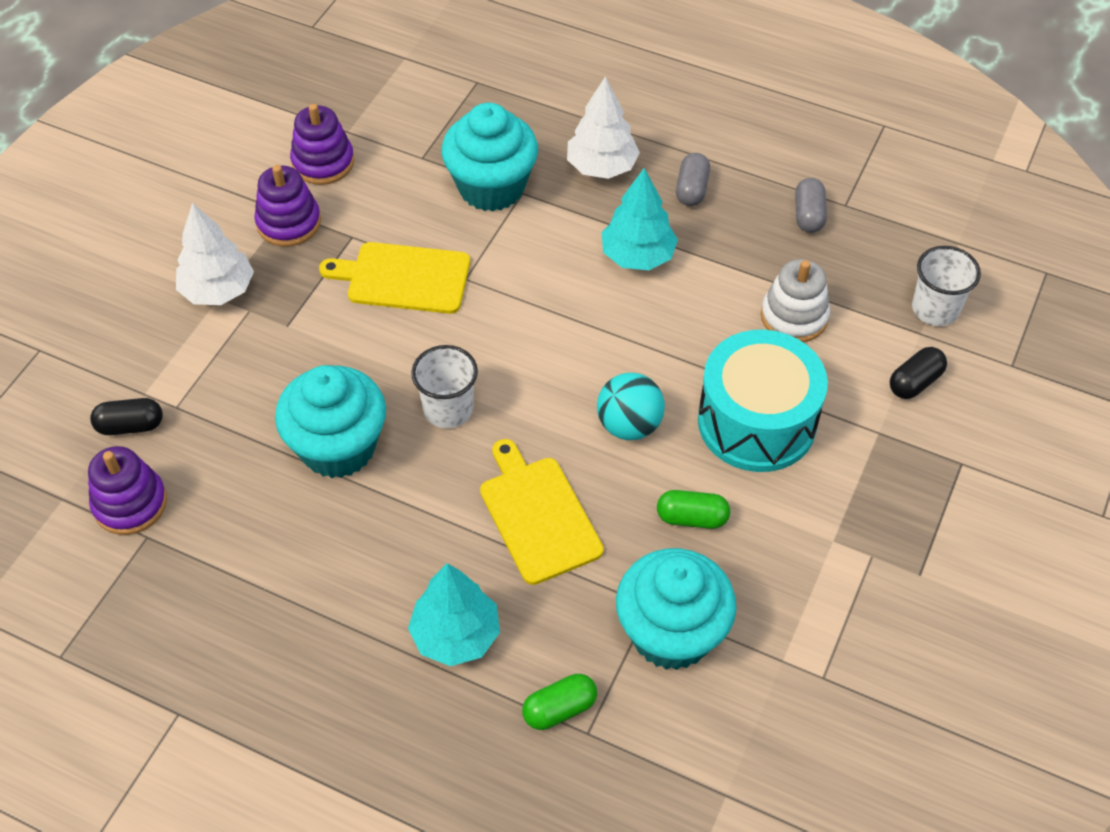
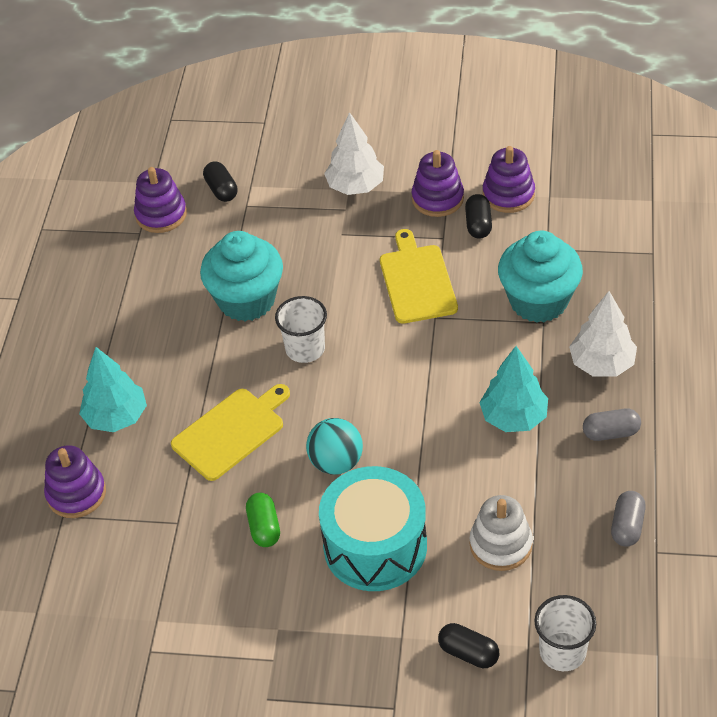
camera: 75 degrees right, 5 degrees down
green capsule [522,674,597,730] -> purple stacking toy [44,445,106,518]
turquoise cupcake [616,548,737,670] -> none
grey capsule [795,178,827,233] -> grey capsule turned 60 degrees counterclockwise [611,491,646,547]
none -> black capsule [465,194,492,239]

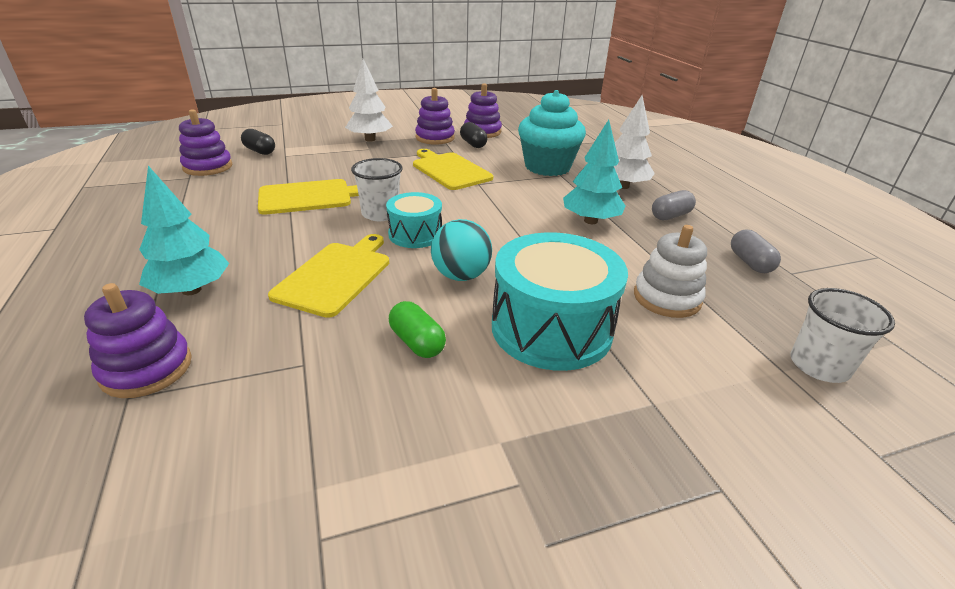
camera: 30 degrees left, 15 degrees down
turquoise cupcake [200,231,283,321] -> yellow cutting board [258,179,359,215]
black capsule [438,623,499,668] -> none
none -> turquoise drum [386,192,442,248]

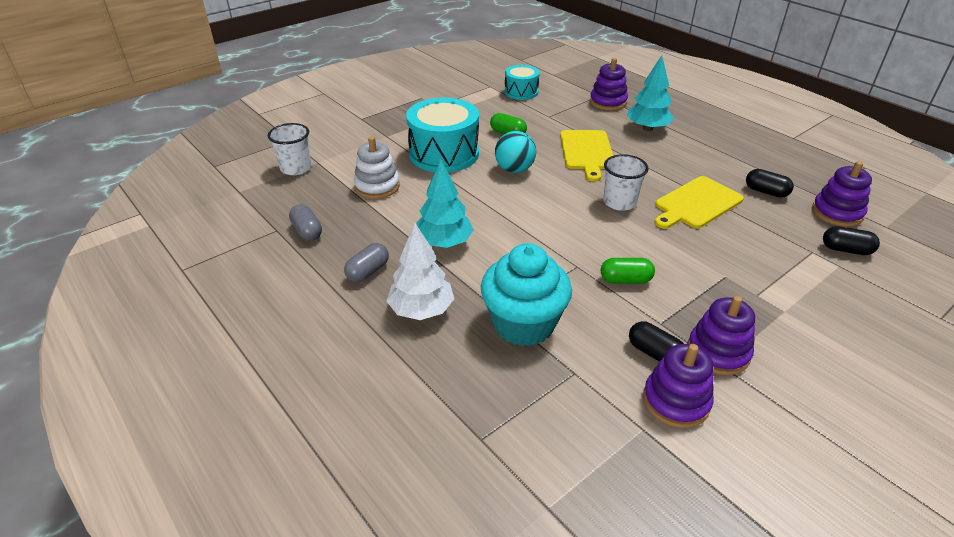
camera: 160 degrees right, 5 degrees up
white tree [345,59,393,142] -> none
turquoise drum [386,192,442,248] -> turquoise drum moved to [504,65,540,100]
yellow cutting board [413,149,493,190] -> green capsule [601,258,655,283]
none -> black capsule [746,169,794,198]

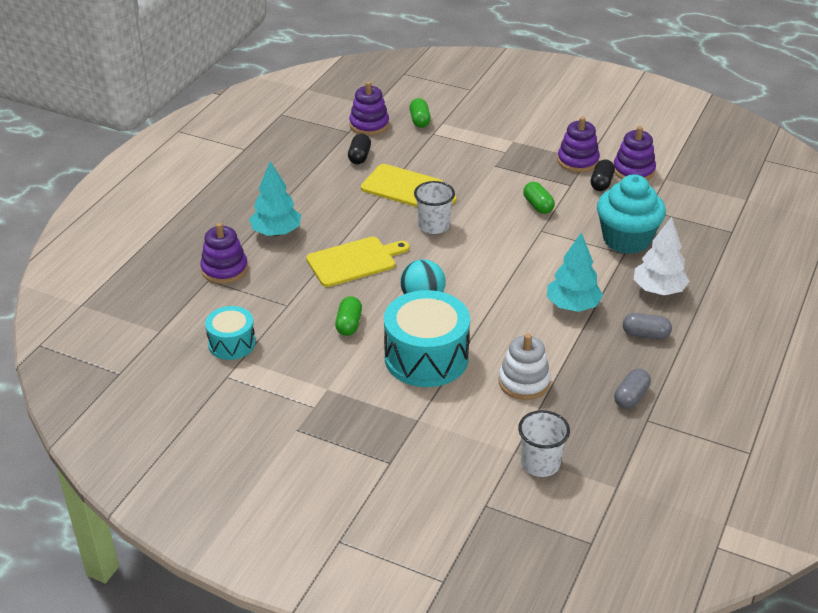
camera: 115 degrees left, 0 degrees up
black capsule [823,226,880,255] -> green capsule [409,98,431,128]

